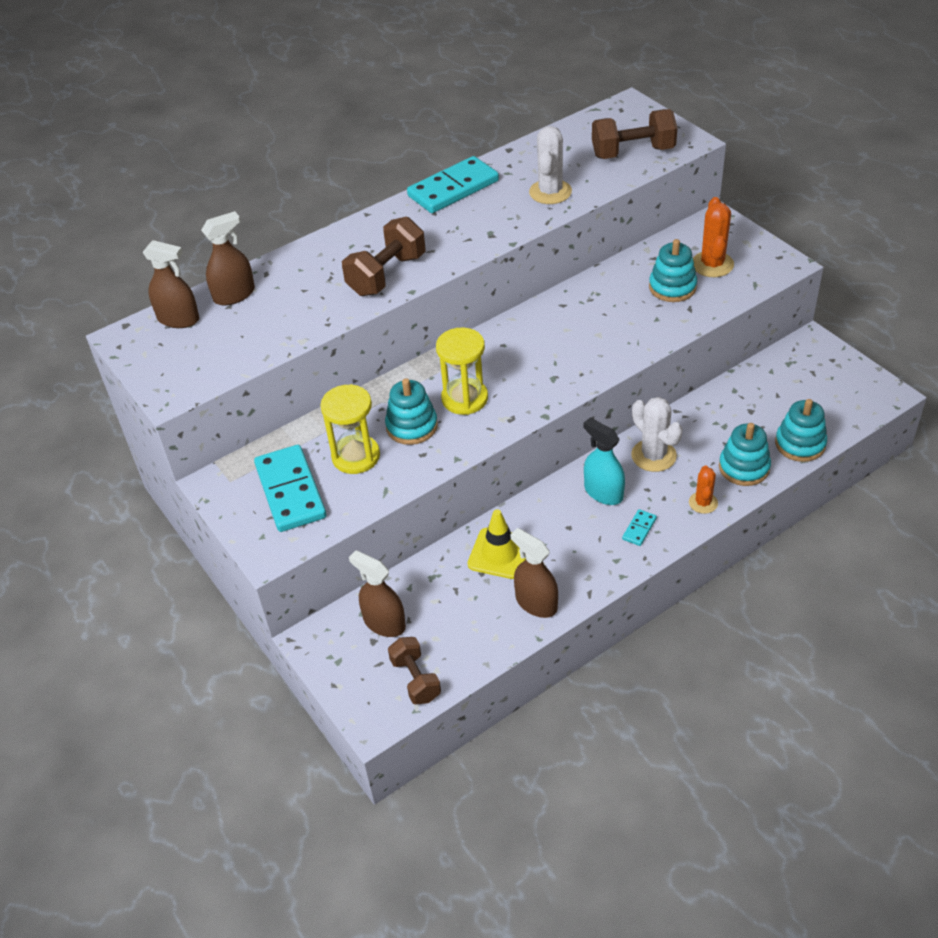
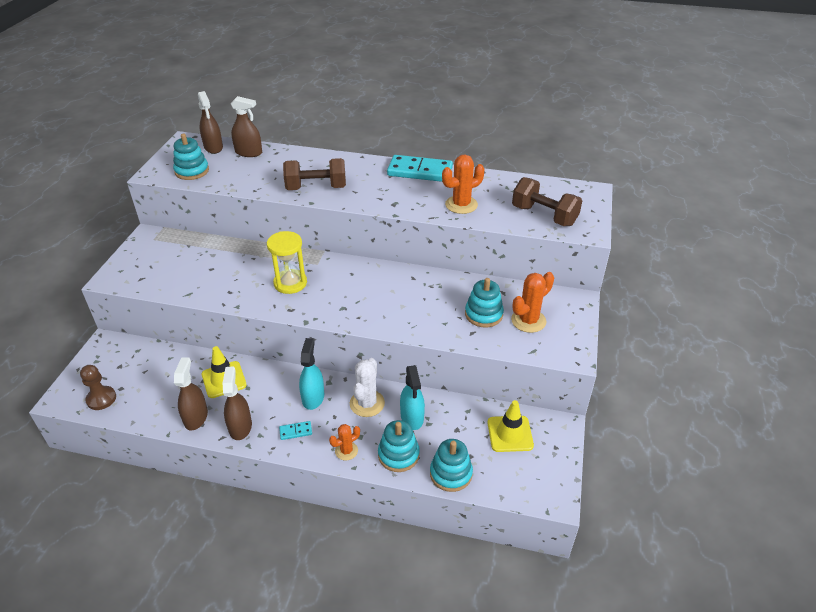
camera: 45 degrees right, 5 degrees down
turquoise domino [254,445,326,532] -> none
yellow hourglass [320,384,380,474] -> none
brown spray bottle [349,550,406,637] -> brown spray bottle moved to [223,367,252,440]
turquoise stacking toy [385,378,438,445] -> turquoise stacking toy moved to [173,133,209,180]
brown dumbbell [388,637,441,704] -> brown pawn [80,365,116,410]
white cactus [529,126,572,204] -> orange cactus [442,155,484,214]
none -> turquoise spray bottle [400,365,425,430]
none -> yellow traffic cone [487,400,534,452]

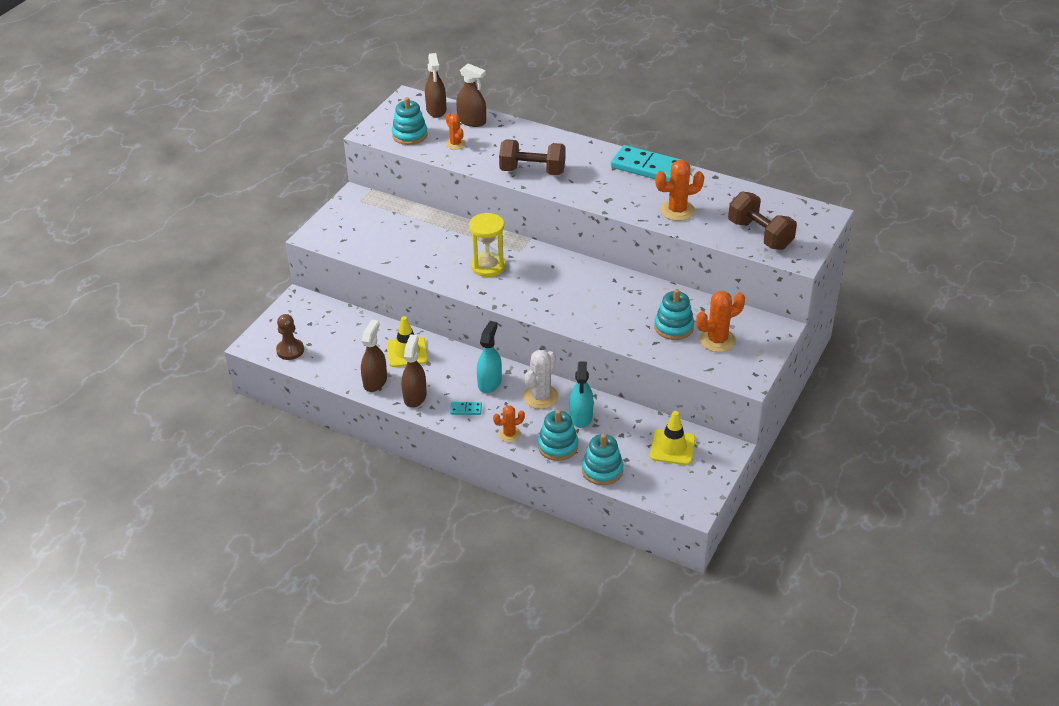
camera: 15 degrees right, 0 degrees up
none -> orange cactus [446,113,466,150]

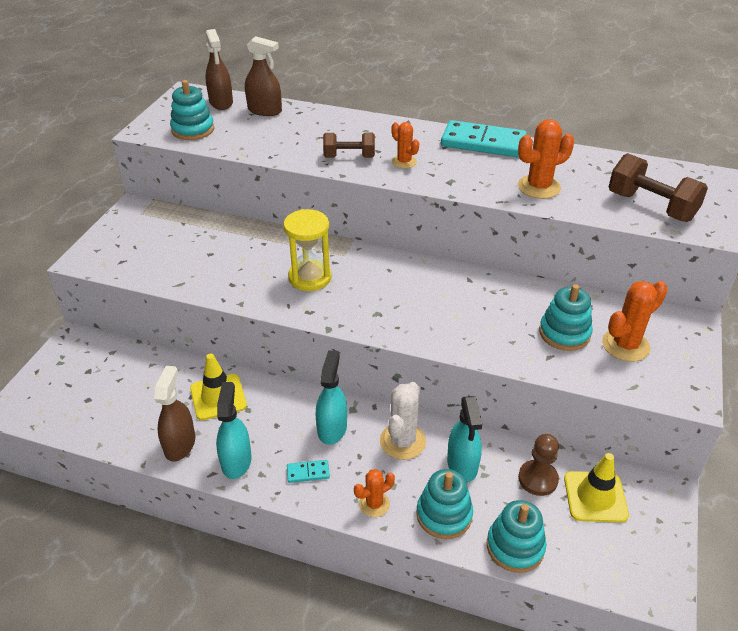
camera: 10 degrees left, 0 degrees up
brown pawn [276,314,304,360] -> brown pawn moved to [518,434,559,496]
brown spray bottle [402,334,427,408] -> turquoise spray bottle [216,382,252,479]
orange cactus [446,113,466,150] -> orange cactus moved to [391,122,419,168]
brown dumbbell [499,139,565,175] -> brown dumbbell [323,133,375,158], size x0.66

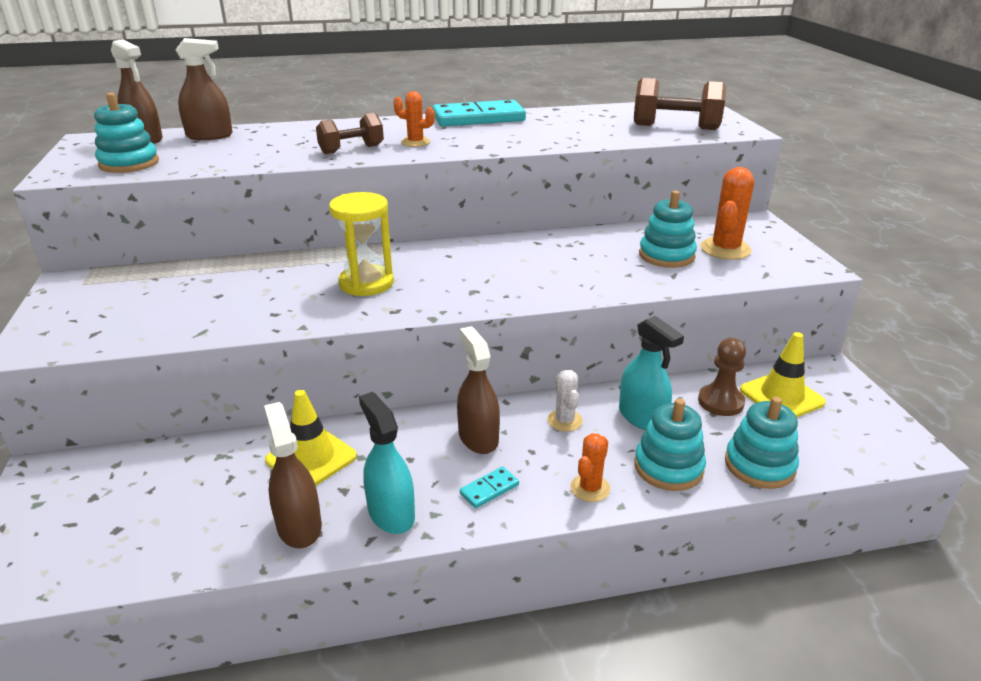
camera: 30 degrees left, 10 degrees down
turquoise spray bottle [316,350,347,445] -> brown spray bottle [457,326,500,454]
white cactus [380,382,426,460] -> white cactus [547,370,583,432], size x0.62
orange cactus [518,119,574,199] -> none

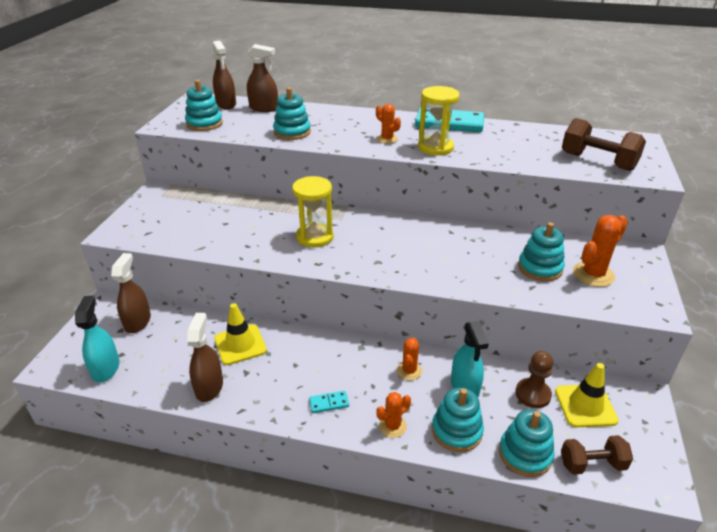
camera: 25 degrees right, 5 degrees up
brown dumbbell [316,113,384,154] -> brown dumbbell moved to [561,435,633,475]
turquoise spray bottle [359,392,415,534] -> turquoise spray bottle moved to [75,296,119,382]
brown spray bottle [457,326,500,454] -> brown spray bottle moved to [111,253,151,333]
white cactus [547,370,583,432] -> orange cactus [397,337,422,380]
none -> turquoise stacking toy [273,87,311,140]
none -> yellow hourglass [418,86,459,156]

